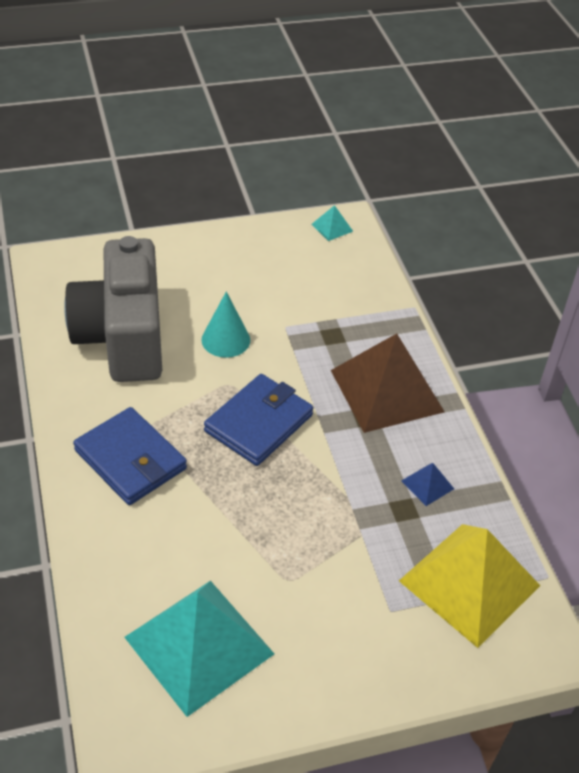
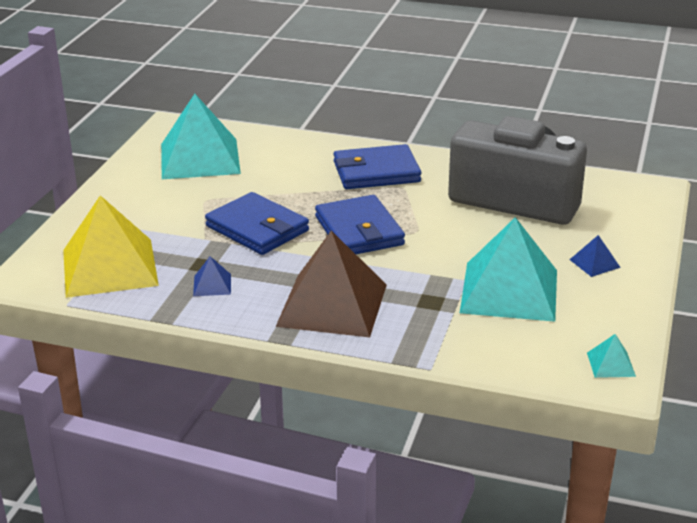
camera: 125 degrees right, 15 degrees down
turquoise cone [201,291,250,358] -> none
none -> blue wallet [205,192,309,255]
none -> turquoise pyramid [460,217,557,322]
none -> blue pyramid [569,235,621,277]

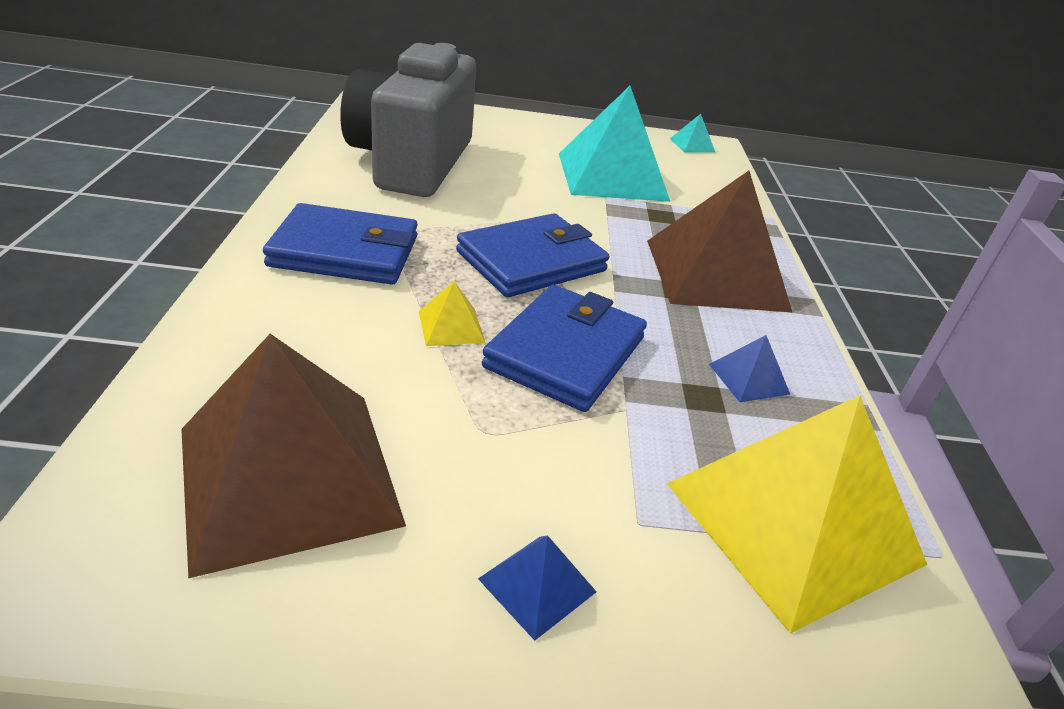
camera: 110 degrees left, 5 degrees up
turquoise pyramid [161,94,241,179] -> brown pyramid [181,334,406,578]
blue wallet [333,144,421,189] -> blue wallet turned 60 degrees counterclockwise [263,203,418,284]
blue pyramid [569,235,621,277] -> blue pyramid moved to [478,535,596,641]
none -> yellow pyramid [419,281,485,346]

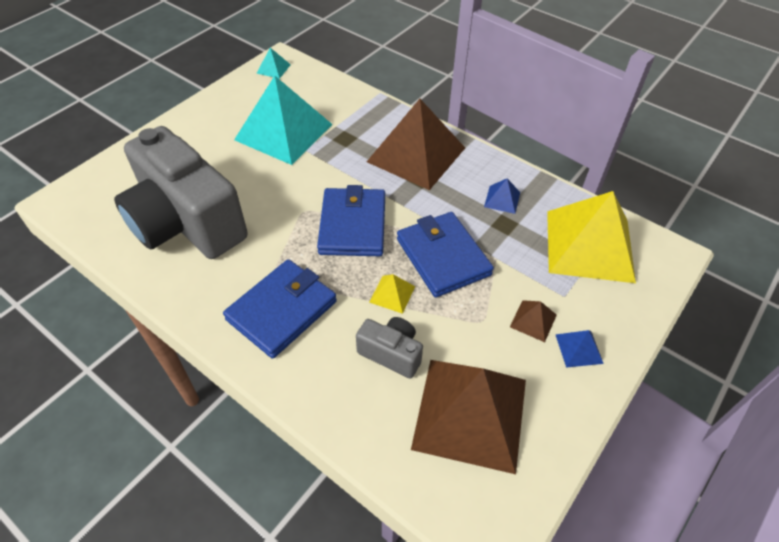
camera: 50 degrees left, 15 degrees up
none -> grey camera [356,317,423,379]
none -> brown pyramid [510,300,557,342]

